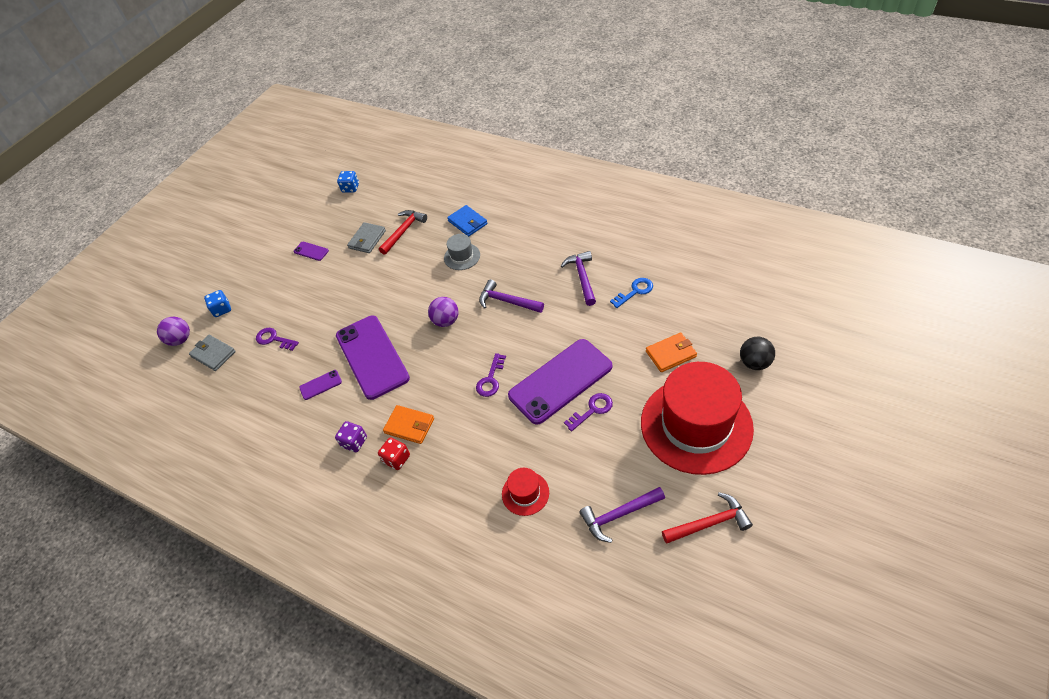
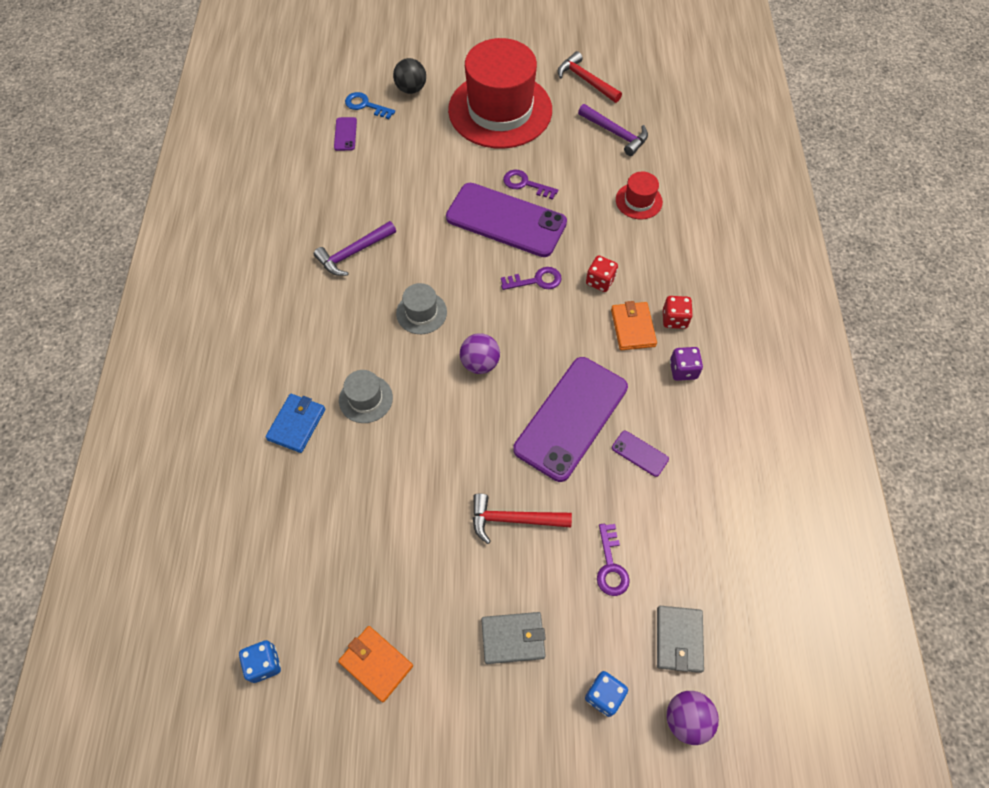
camera: 125 degrees left, 10 degrees up
purple phone [294,242,329,261] -> purple phone moved to [334,117,357,151]
grey wallet [347,222,386,253] -> grey wallet moved to [481,612,546,664]
red hammer [379,210,427,255] -> red hammer moved to [473,493,572,544]
purple hammer [479,279,544,313] -> grey hat [396,283,447,334]
blue key [610,278,653,308] -> blue key moved to [345,92,395,119]
orange wallet [646,333,697,372] -> orange wallet moved to [338,626,413,702]
none -> red dice [586,256,618,292]

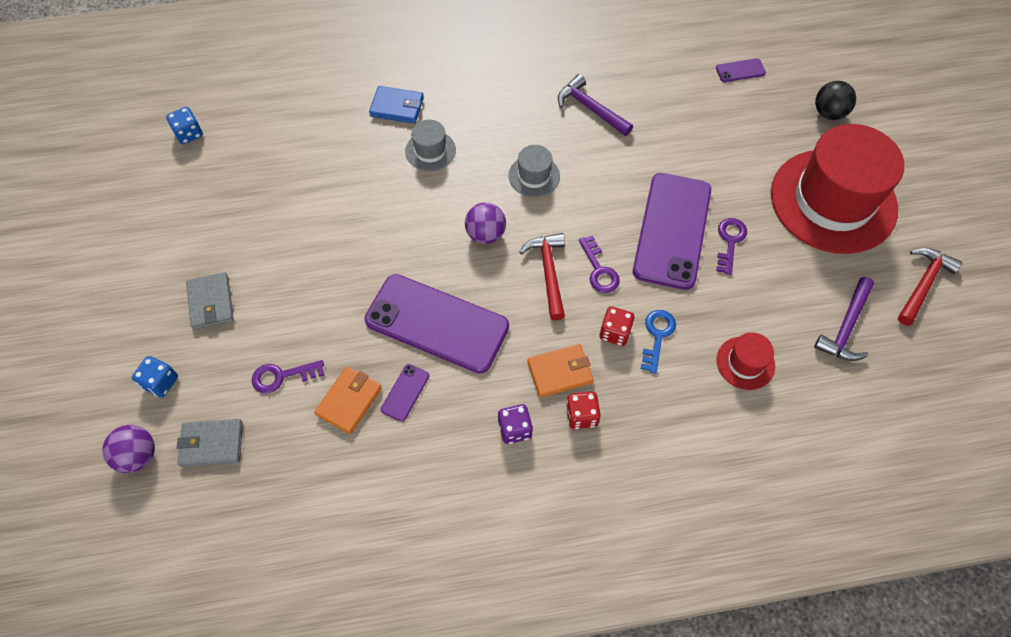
camera: 80 degrees right, 0 degrees up
orange wallet [338,626,413,702] -> orange wallet moved to [314,367,382,434]
blue key [345,92,395,119] -> blue key moved to [641,310,676,374]
red hammer [473,493,572,544] -> red hammer moved to [520,233,565,320]

